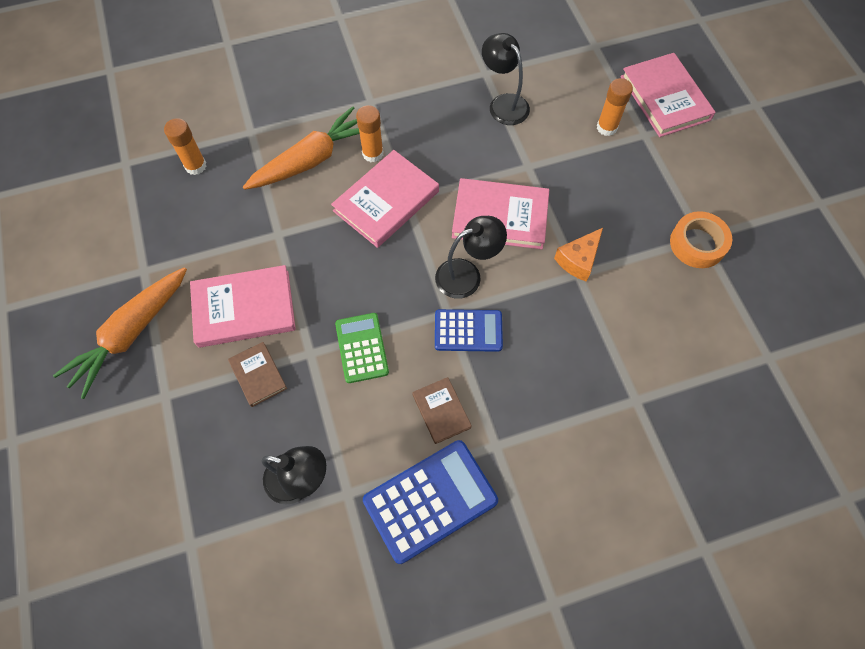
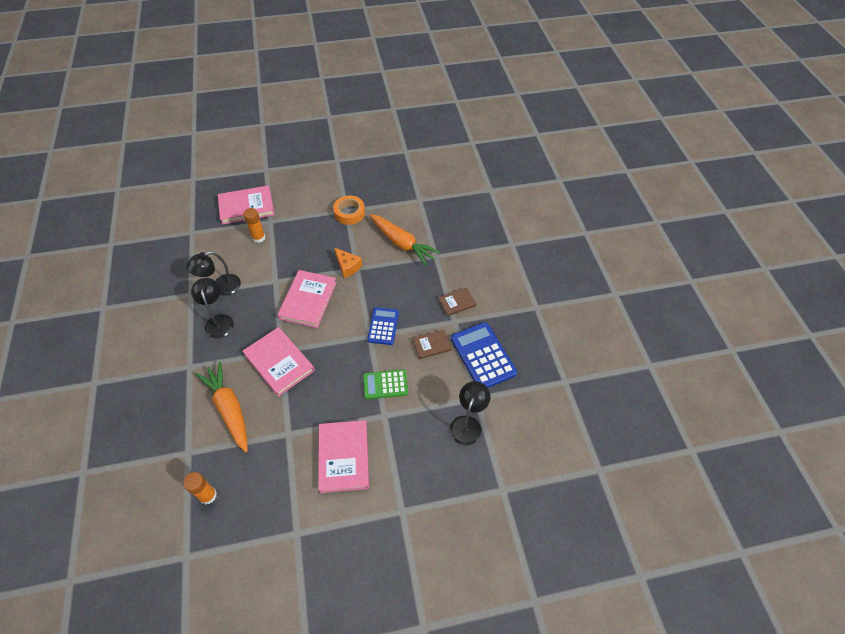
camera: 85 degrees left, 10 degrees down
orange carrot [53,267,187,399] -> orange carrot moved to [370,214,441,266]
brown book [228,342,287,407] -> brown book moved to [438,287,476,316]
orange glue stick [356,105,383,162] -> none
black lamp [435,216,507,299] -> black lamp moved to [191,278,234,338]

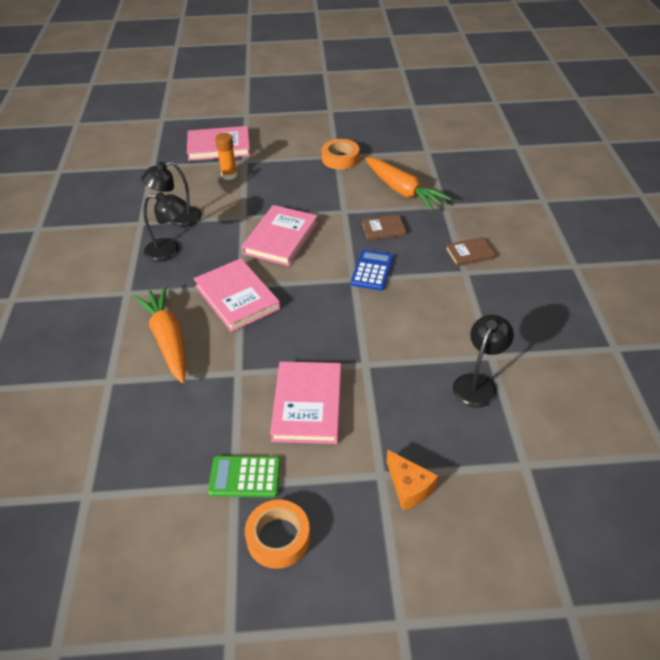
camera: 10 degrees right, 10 degrees down
orange glue stick [183,472,217,505] -> none
black lamp [191,278,234,338] -> black lamp turned 105 degrees clockwise [143,192,186,262]
orange cheese [334,248,362,278] -> orange cheese moved to [387,450,438,510]
green calculator [363,370,408,399] -> green calculator moved to [208,456,281,498]
brown book [413,330,451,359] -> brown book moved to [362,215,406,240]
blue calculator [451,322,517,388] -> none
none -> orange tape [245,500,310,569]

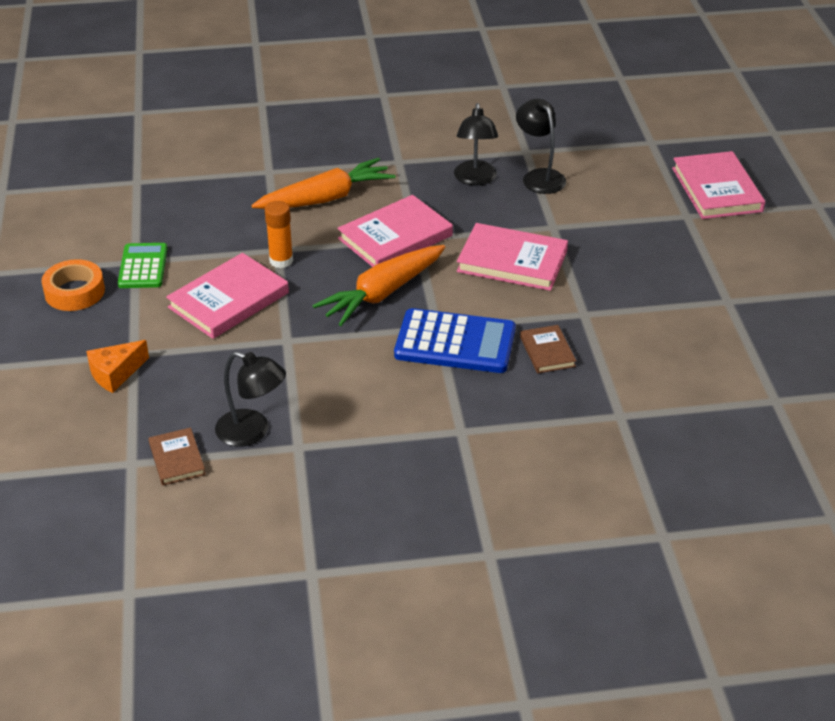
camera: 85 degrees right, 5 degrees down
orange glue stick [215,133,237,180] -> orange glue stick moved to [265,201,293,268]
pink book [270,362,342,444] -> pink book turned 45 degrees counterclockwise [166,253,289,339]
orange tape [322,139,359,170] -> none
blue calculator [351,250,394,291] -> blue calculator [394,308,516,373], size x1.58
orange carrot [365,157,452,211] -> orange carrot moved to [312,245,445,326]
brown book [445,237,495,266] -> brown book moved to [149,428,206,485]

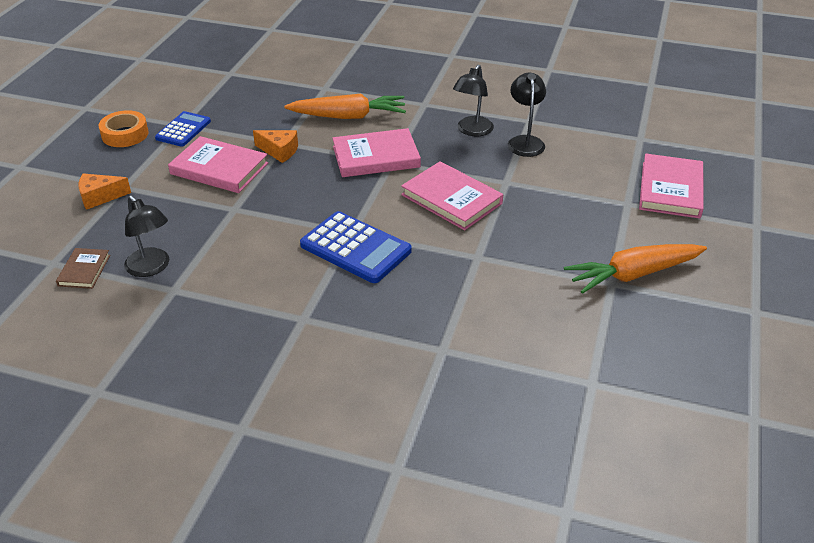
camera: 25 degrees right, 0 degrees up
green calculator [118,243,168,288] -> blue calculator [155,111,211,147]
pink book [166,253,289,339] -> pink book turned 45 degrees clockwise [168,136,268,193]
orange glue stick [265,201,293,268] -> orange cheese [253,130,298,163]
orange carrot [312,245,445,326] -> orange carrot moved to [564,244,707,294]
brown book [520,325,576,373] -> none

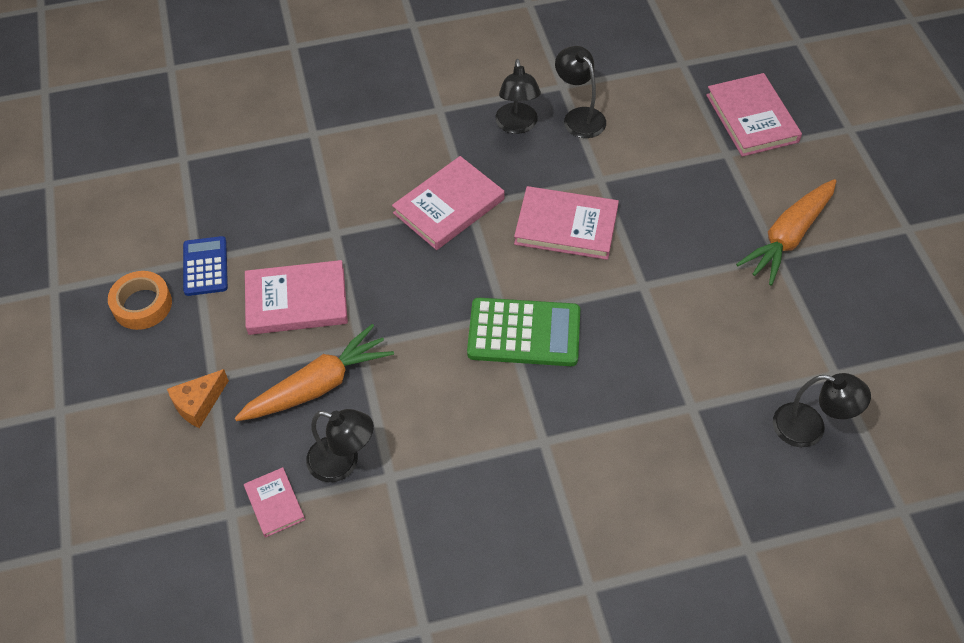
camera: 30 degrees left, 15 degrees up
brown book [56,248,110,289] -> pink book [244,467,305,538]
orange cheese [253,130,298,163] -> none
orange carrot [284,94,406,119] -> orange carrot moved to [235,324,394,421]
blue calculator [300,211,411,283] -> green calculator [467,298,580,366]
none -> black lamp [773,373,871,447]

